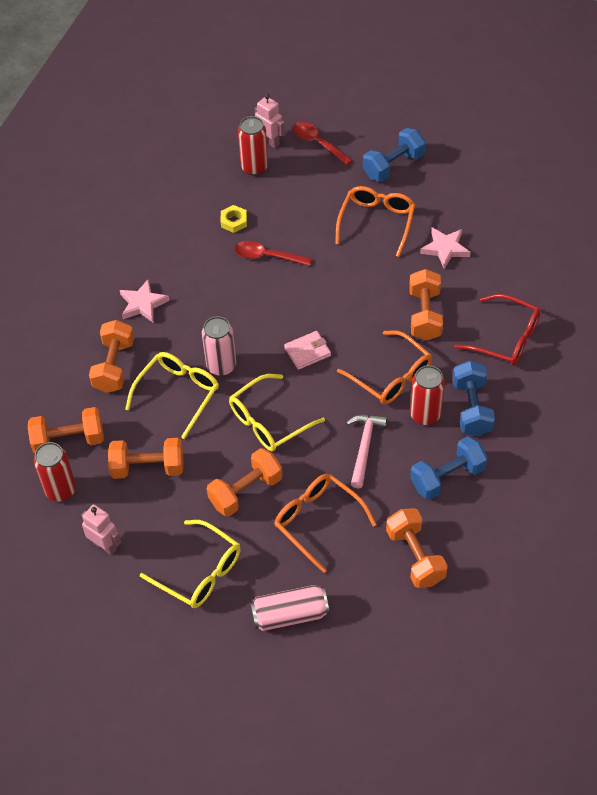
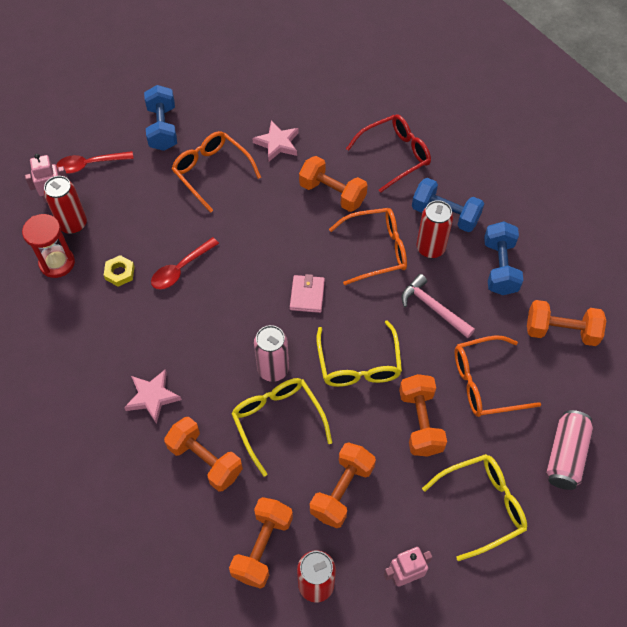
camera: 60 degrees left, 5 degrees up
none -> red hourglass [22,214,75,278]

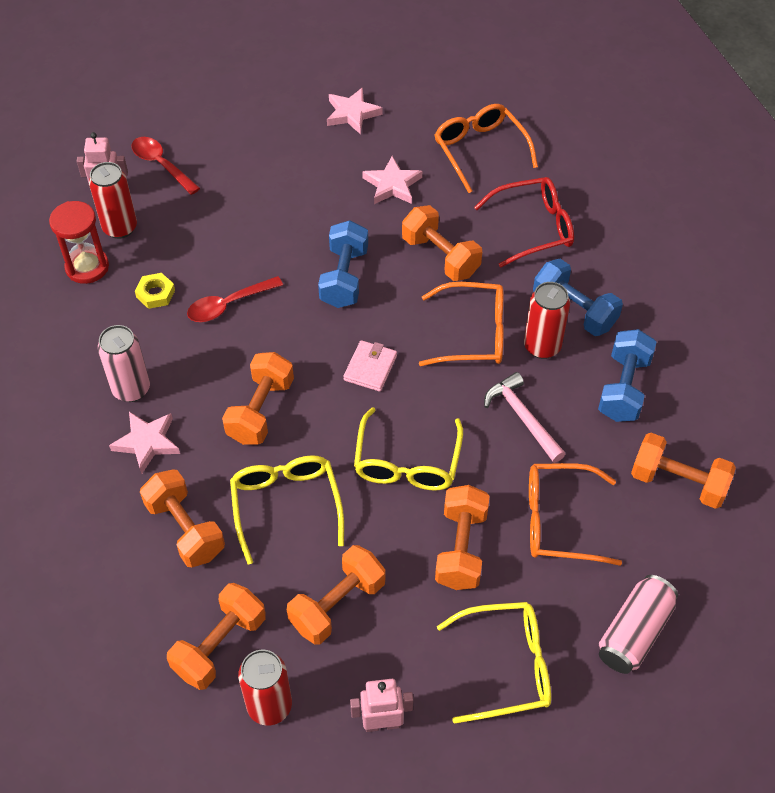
camera: 15 degrees right, 5 degrees down
red spoon [56,151,134,174] -> red spoon turned 45 degrees clockwise [132,137,200,195]
blue dumbbell [144,85,177,151] -> blue dumbbell moved to [318,220,368,308]
orange glasses [172,131,261,213] -> orange glasses moved to [435,104,538,193]
pink can [254,325,289,382] -> pink can moved to [98,325,150,402]
none -> orange dumbbell [222,352,294,445]
none -> pink star [327,87,383,135]

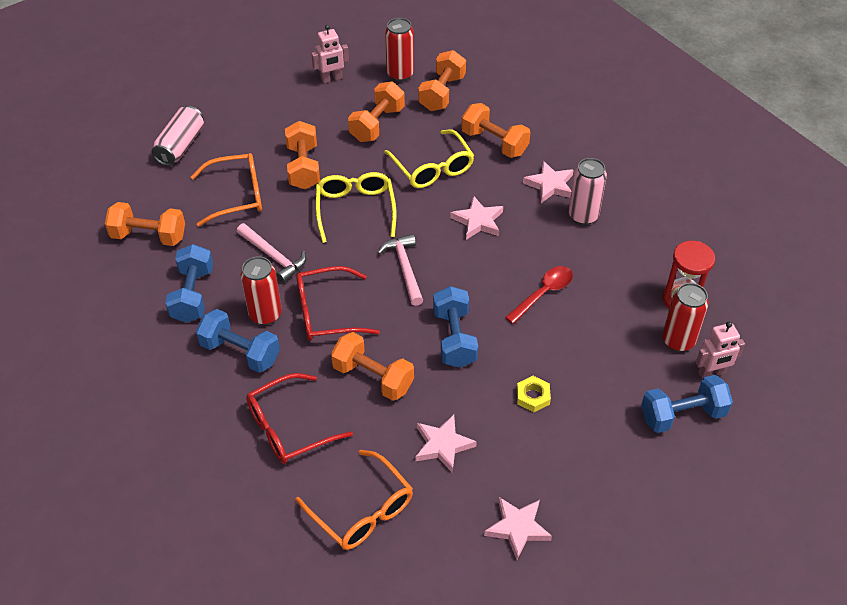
camera: 165 degrees right, 5 degrees down
red spoon [132,137,200,195] -> blue dumbbell [641,375,733,433]
yellow nut [135,273,175,309] -> yellow nut moved to [517,376,551,412]
orange dumbbell [222,352,294,445] -> pink star [450,196,503,240]
pink wallet [343,340,397,392] -> pink hammer [377,234,423,306]
orange glasses [419,282,503,366] -> red glasses [296,266,380,341]
yellow glasses [437,602,551,724] -> none

